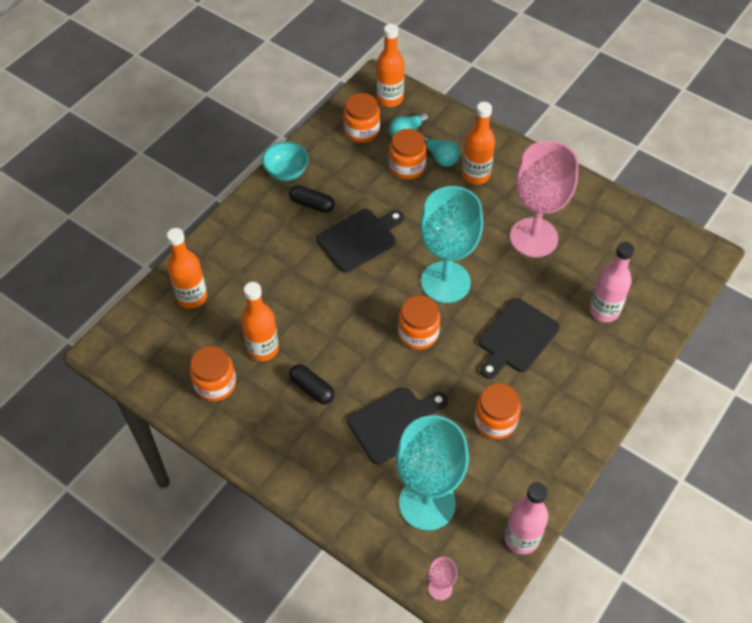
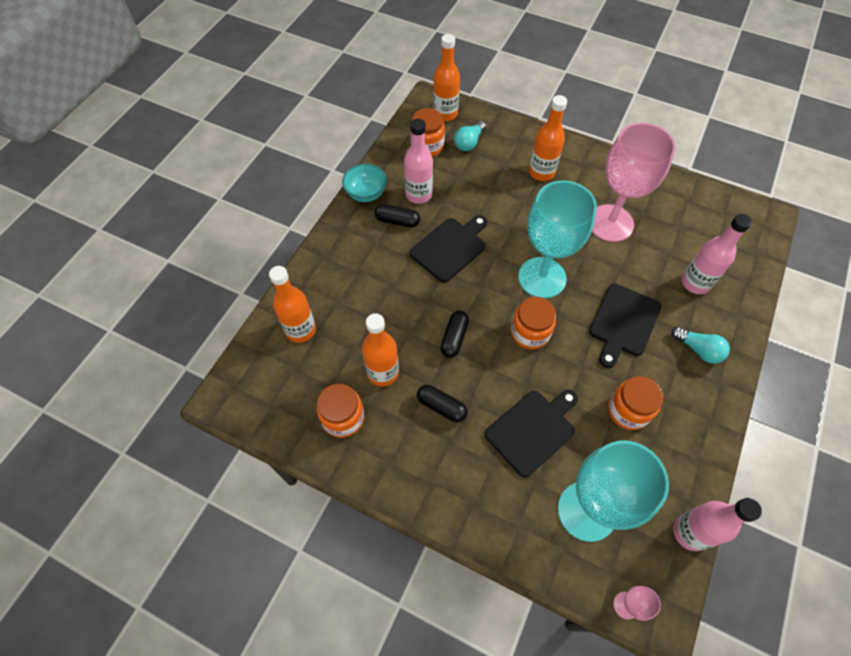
camera: 10 degrees left, 5 degrees up
orange jar [389,129,427,179] -> none
turquoise light bulb [423,135,460,167] -> turquoise light bulb moved to [671,327,730,364]
none -> pink bottle [404,119,433,204]
none -> black capsule [440,311,469,358]

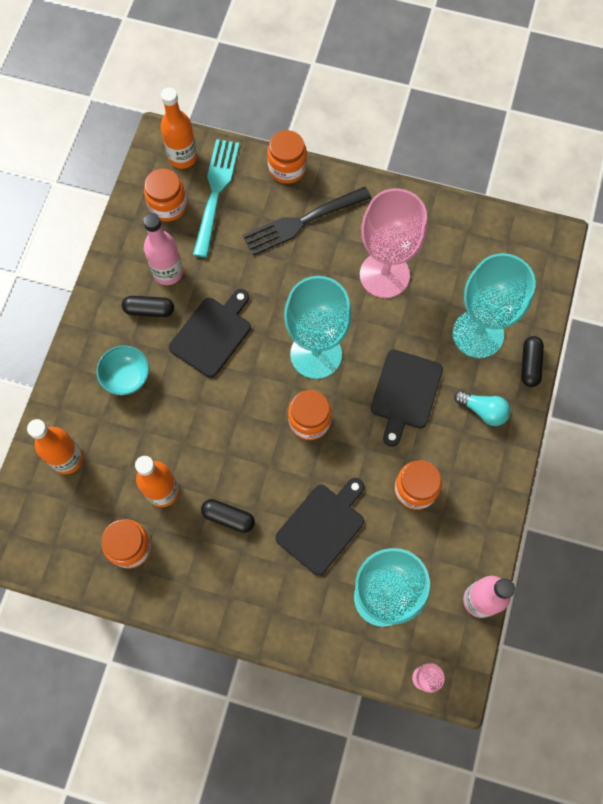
camera: 10 degrees left, 10 degrees up
turquoise bowl [342,164,387,202] -> turquoise bowl moved to [96,345,149,395]
black capsule [440,311,469,358] -> black capsule moved to [521,336,544,387]
turquoise light bulb [454,121,486,151] -> turquoise fork [193,139,239,258]
orange bottle [529,95,567,181] -> black fork [243,187,371,255]
pink bottle [682,214,752,294] -> turquoise goblet [452,253,536,358]
none -> orange jar [267,130,307,184]

